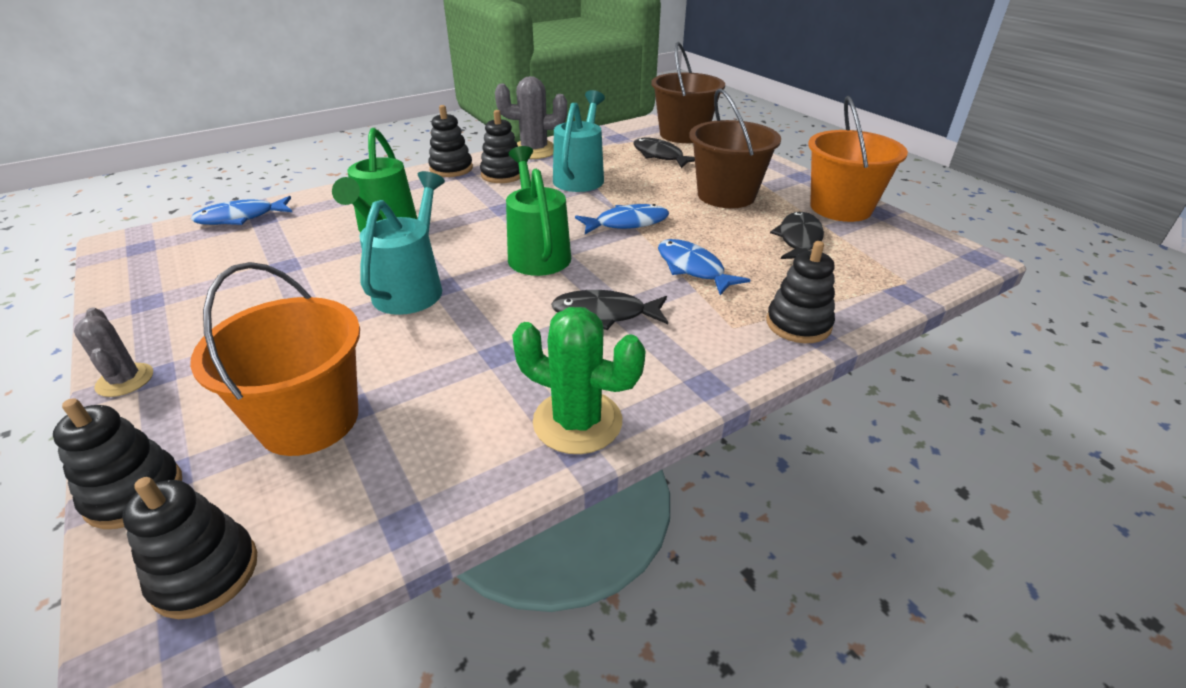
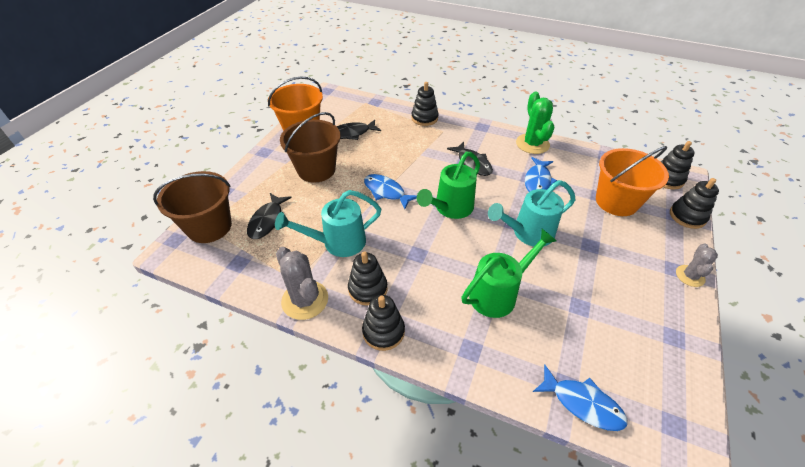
camera: 125 degrees left, 10 degrees up
blue fish [658,239,750,295] -> blue fish moved to [525,157,557,192]

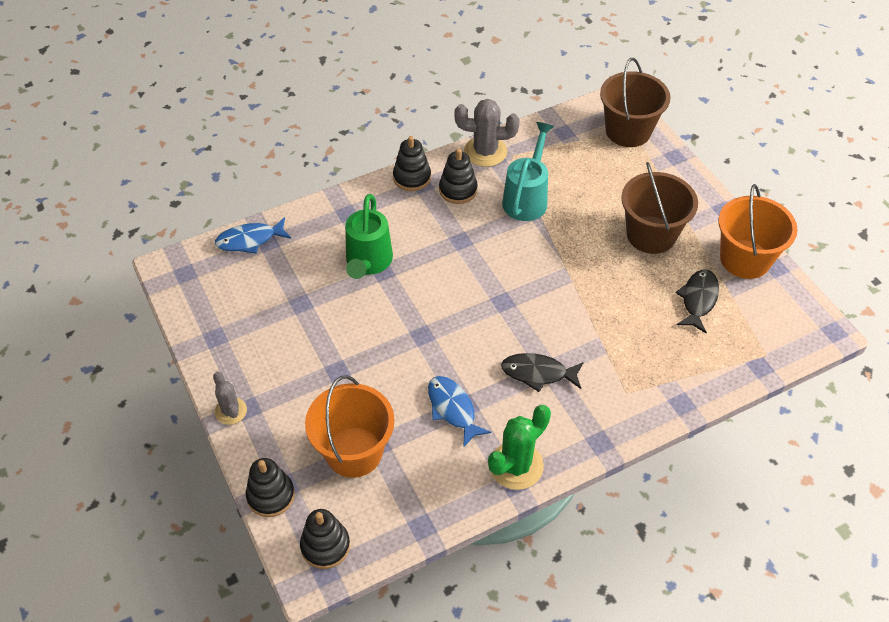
camera: 130 degrees right, 5 degrees up
black fish [247,193,292,239] -> none
blue fish [364,174,417,209] -> none
black stacking toy [411,82,439,126] -> none
green watering can [417,152,480,219] -> none
turquoise watering can [488,180,575,247] -> none
green cactus [516,92,554,154] -> green cactus turned 75 degrees counterclockwise [488,405,551,490]

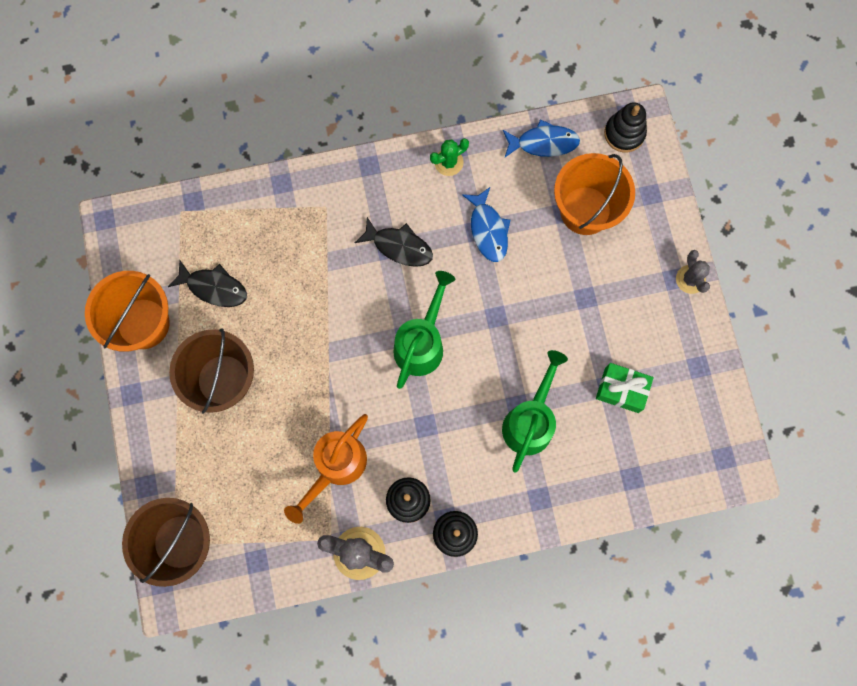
camera: 165 degrees left, 25 degrees up
blue fish [215,217,291,254] -> blue fish moved to [503,119,580,157]
black stacking toy [246,458,295,517] -> none
green cactus [488,405,551,490] -> green cactus [430,138,469,176], size x0.61
turquoise watering can [502,122,554,221] -> orange watering can [284,414,368,524]
black fish [676,270,719,333] -> black fish turned 105 degrees counterclockwise [168,260,247,307]
none -> green watering can [393,271,455,389]
none -> green gift [596,363,654,413]

